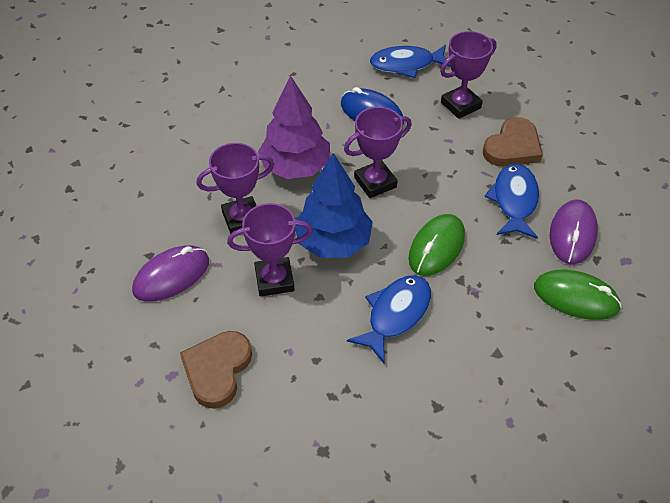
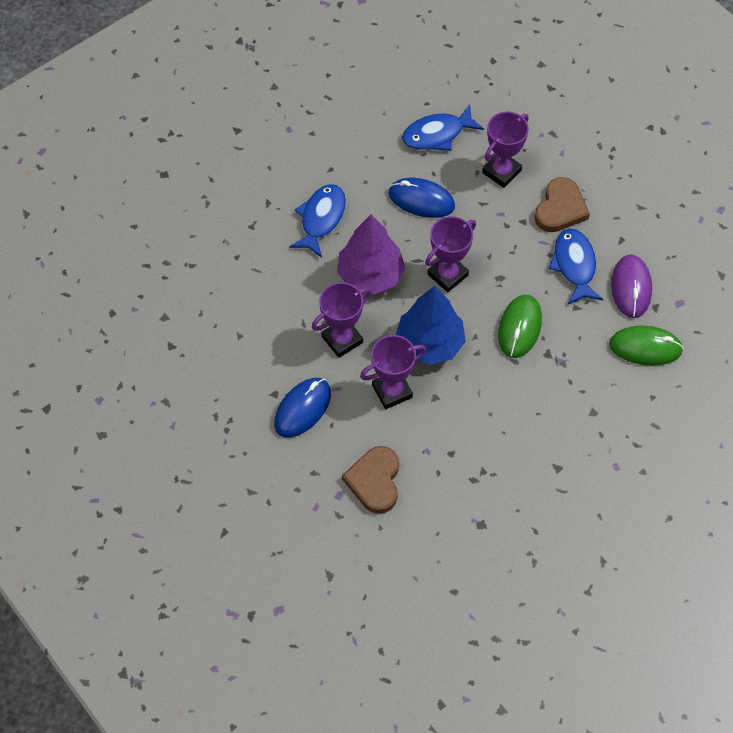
camera: 15 degrees left, 10 degrees up
purple mouse [132,245,209,302] -> blue mouse [274,378,331,438]
blue fish [347,275,431,363] -> blue fish moved to [289,184,346,258]

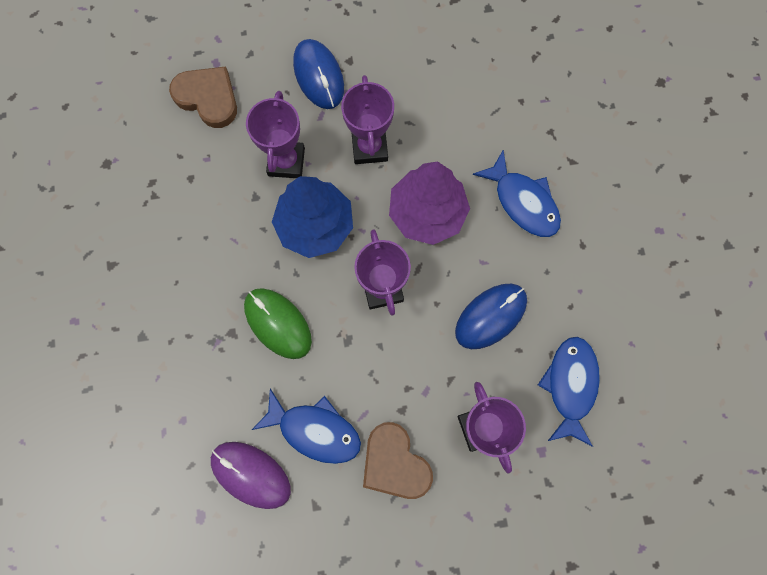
camera: 120 degrees right, 15 degrees up
green mouse [609,326,684,365] -> none

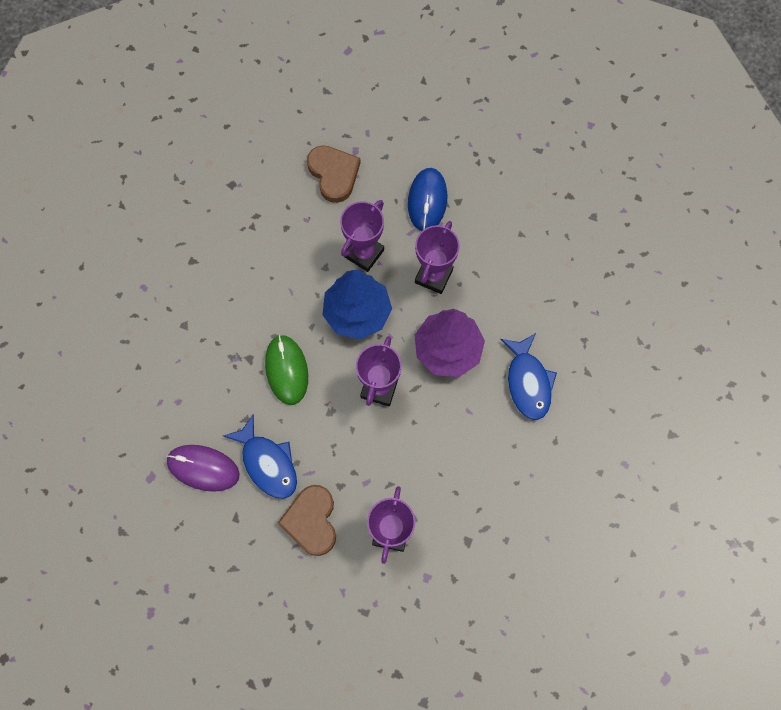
camera: 30 degrees right, 5 degrees down
purple mouse [211,442,291,509] -> purple mouse turned 45 degrees counterclockwise [166,445,240,492]
blue mouse [455,284,527,349] -> none
blue fish [538,337,600,447] -> none

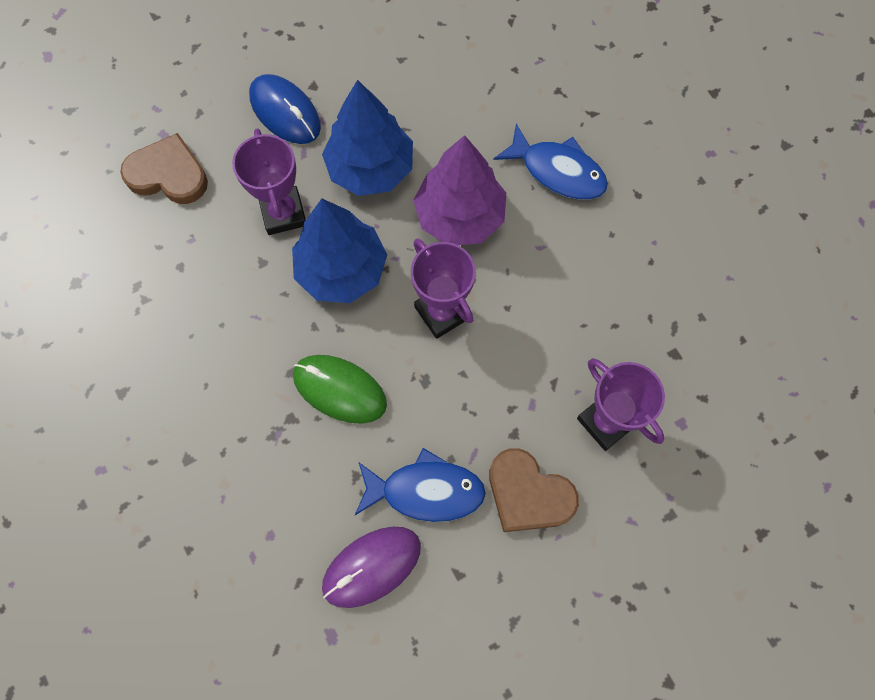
camera: 50 degrees left, 0 degrees up
purple trophy [415,221,460,294] -> blue tree [322,80,413,196]

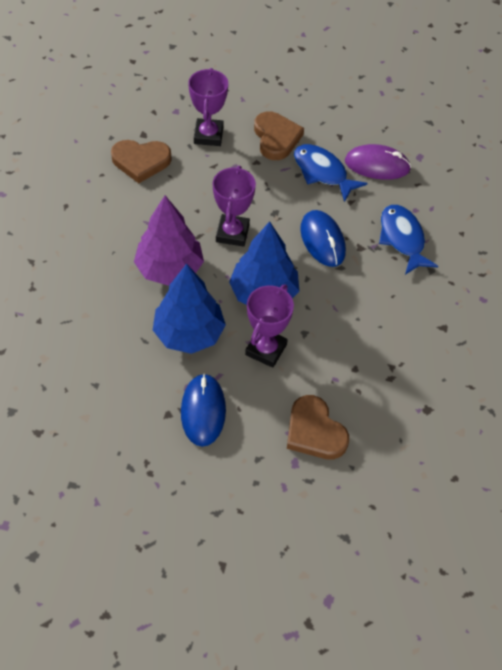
camera: 140 degrees left, 15 degrees down
green mouse [293,355,387,424] -> blue mouse [300,210,346,267]
blue fish [493,124,608,200] -> blue fish moved to [379,205,438,275]
none -> brown heart [111,140,172,183]

